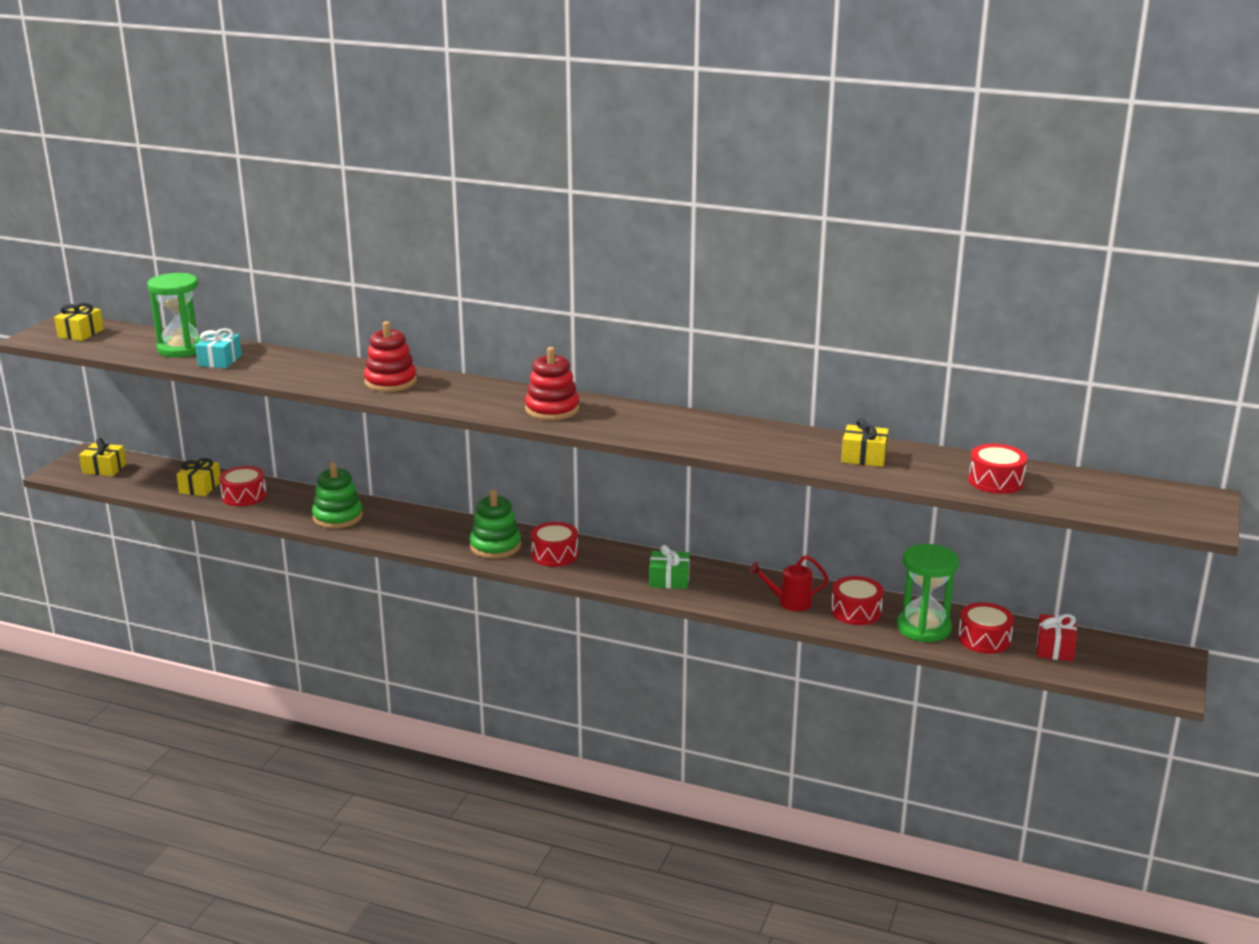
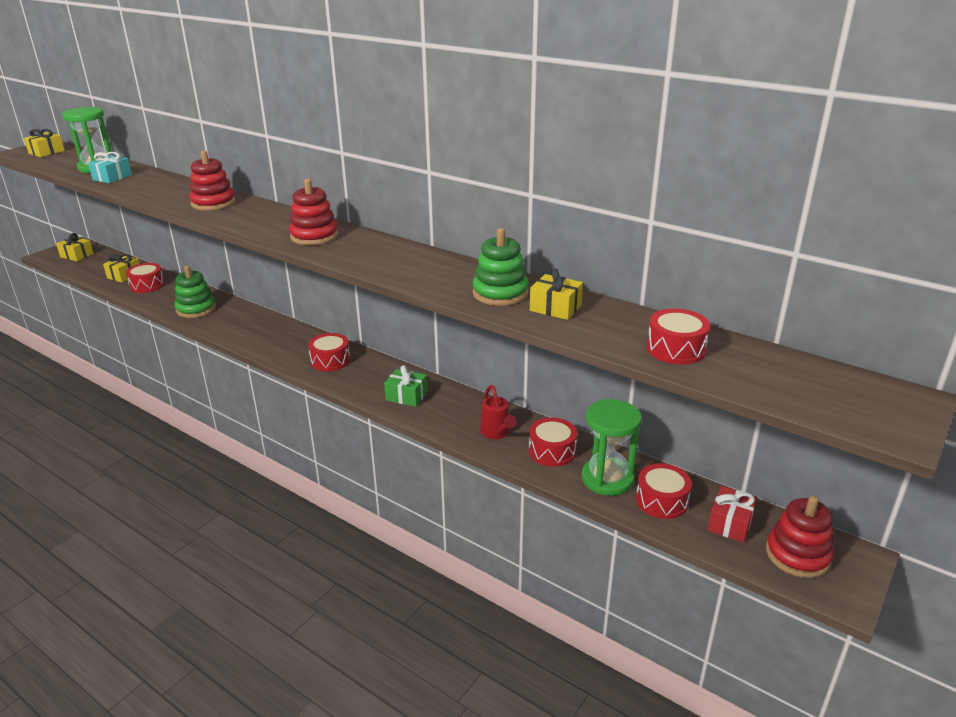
camera: 15 degrees right, 5 degrees up
green stacking toy [470,490,521,559] -> green stacking toy moved to [473,228,529,306]
red watering can [749,555,829,611] -> red watering can turned 120 degrees counterclockwise [480,385,517,439]
none -> red stacking toy [766,496,834,578]

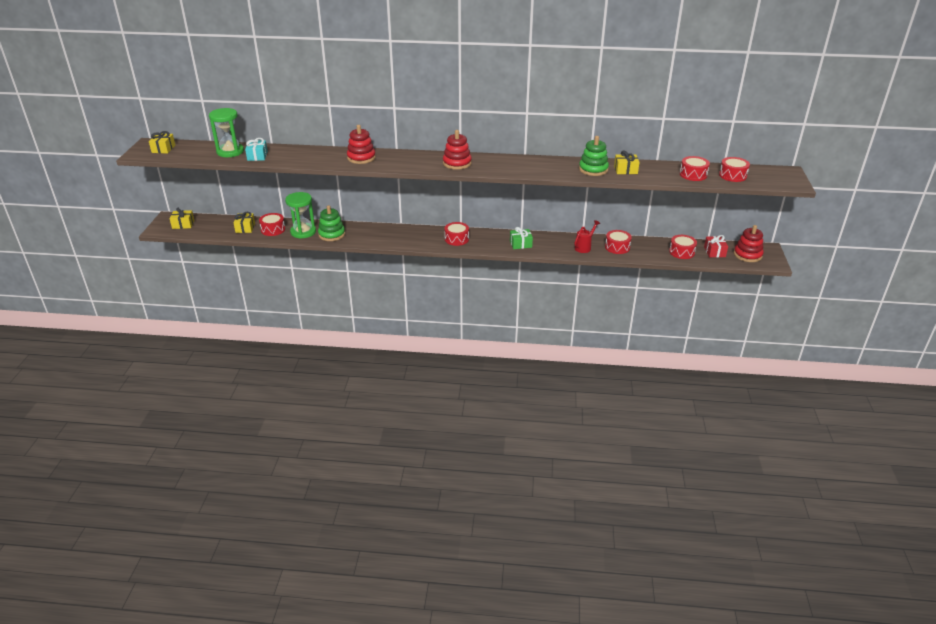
camera: 30 degrees left, 5 degrees up
red watering can [480,385,517,439] -> red watering can turned 90 degrees counterclockwise [574,220,600,253]
green hourglass [582,399,642,496] -> green hourglass moved to [285,192,316,239]
none -> red drum [719,157,750,182]

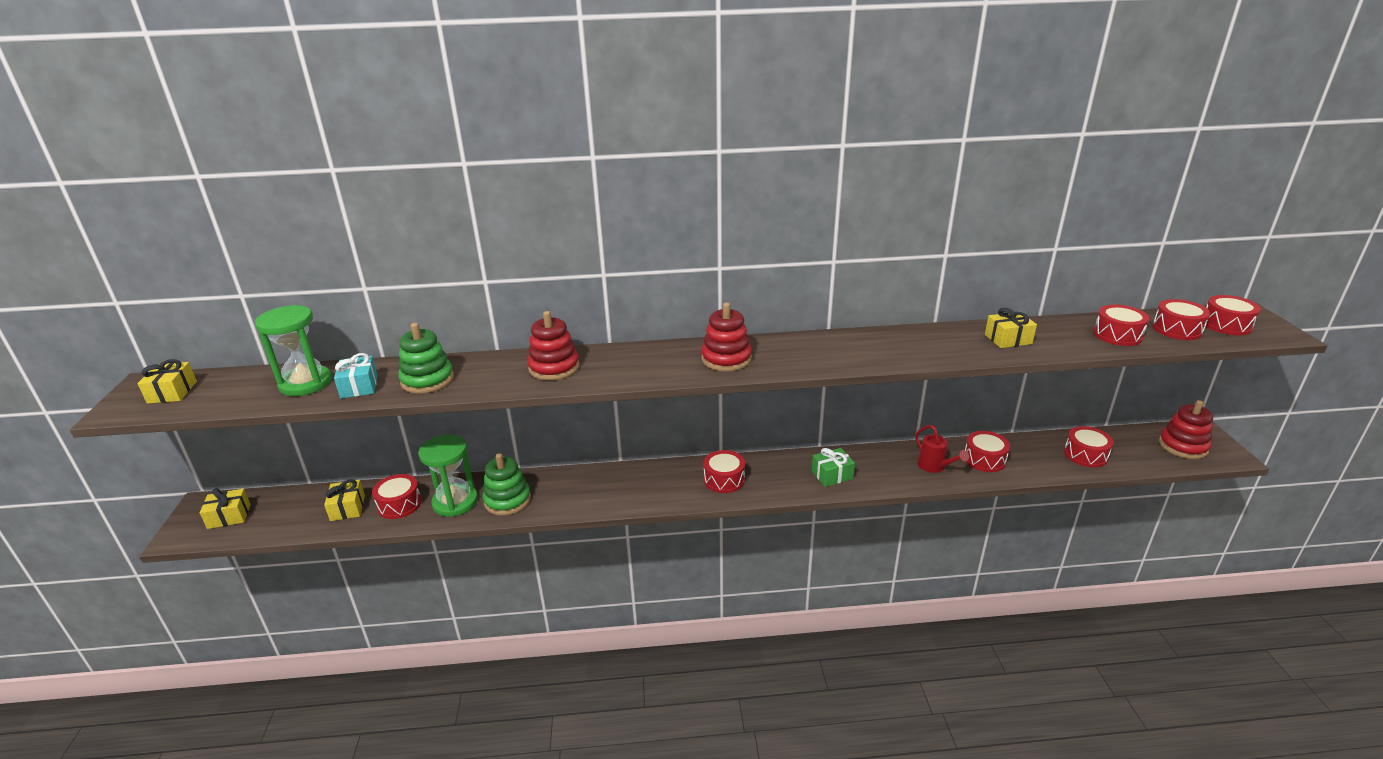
camera: 10 degrees left, 5 degrees down
red watering can [574,220,600,253] -> red watering can turned 120 degrees clockwise [915,425,969,473]
green stacking toy [579,136,609,176] -> green stacking toy moved to [398,323,454,394]
red gift [704,235,728,257] -> none
none -> red drum [1206,295,1261,335]

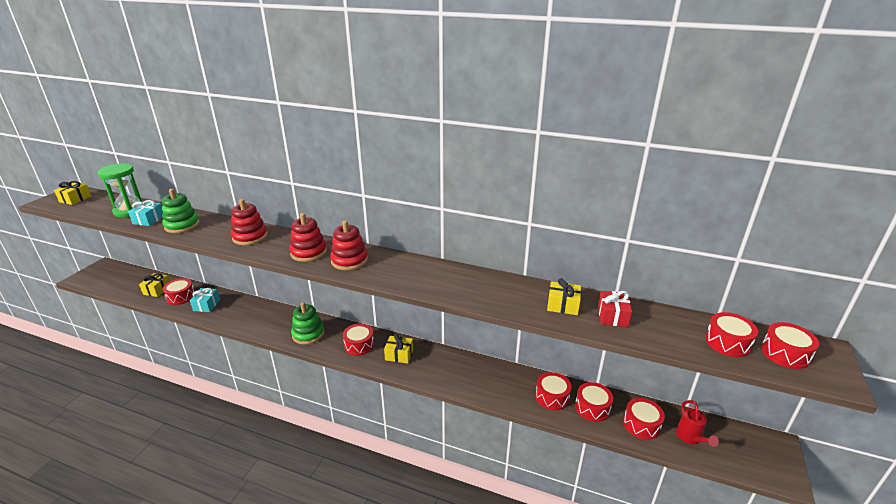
camera: 25 degrees right, 0 degrees up
yellow gift [200,488,251,529] -> yellow gift moved to [384,334,413,363]
green hourglass [419,435,478,517] -> turquoise gift [190,288,220,312]
green stacking toy [482,453,531,515] -> green stacking toy moved to [291,302,325,345]
green gift [812,448,855,487] -> none
red watering can [915,425,969,473] -> red watering can moved to [676,400,719,447]
red drum [1093,304,1149,346] -> red drum moved to [575,382,613,422]
red stacking toy [1159,400,1213,459] -> red stacking toy moved to [289,213,327,262]
none -> red gift [598,291,632,327]

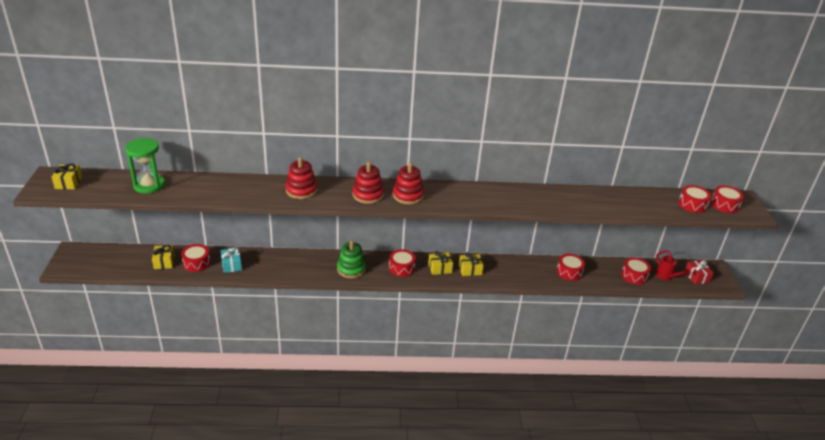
camera: 25 degrees left, 5 degrees up
turquoise gift [128,200,163,226] -> none
green stacking toy [162,189,200,233] -> none
yellow gift [547,278,581,315] -> yellow gift moved to [459,252,484,276]
red drum [575,382,613,422] -> none
red gift [598,291,632,327] -> red gift moved to [685,260,714,285]

